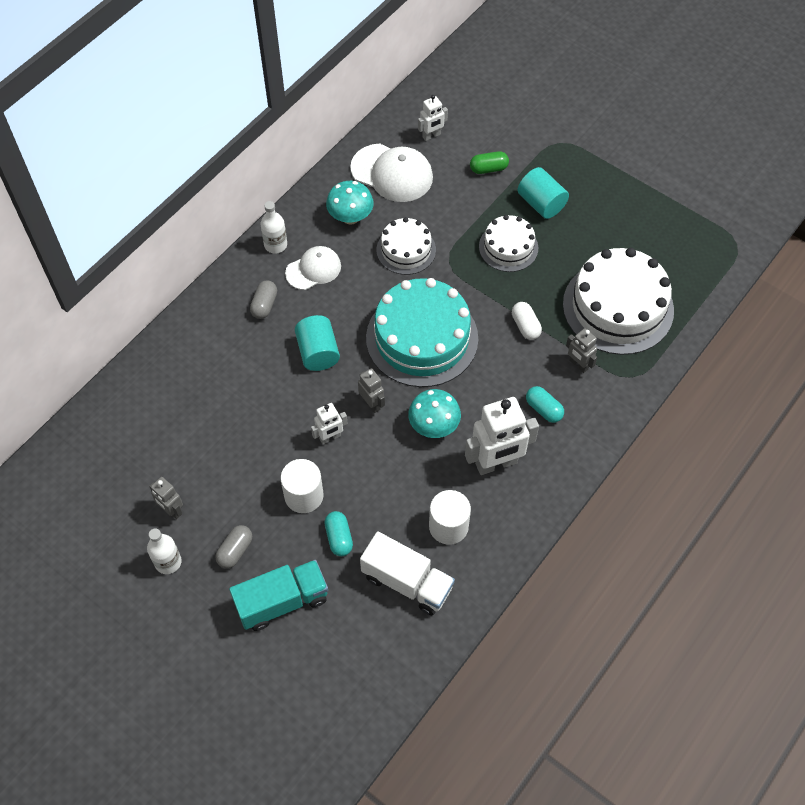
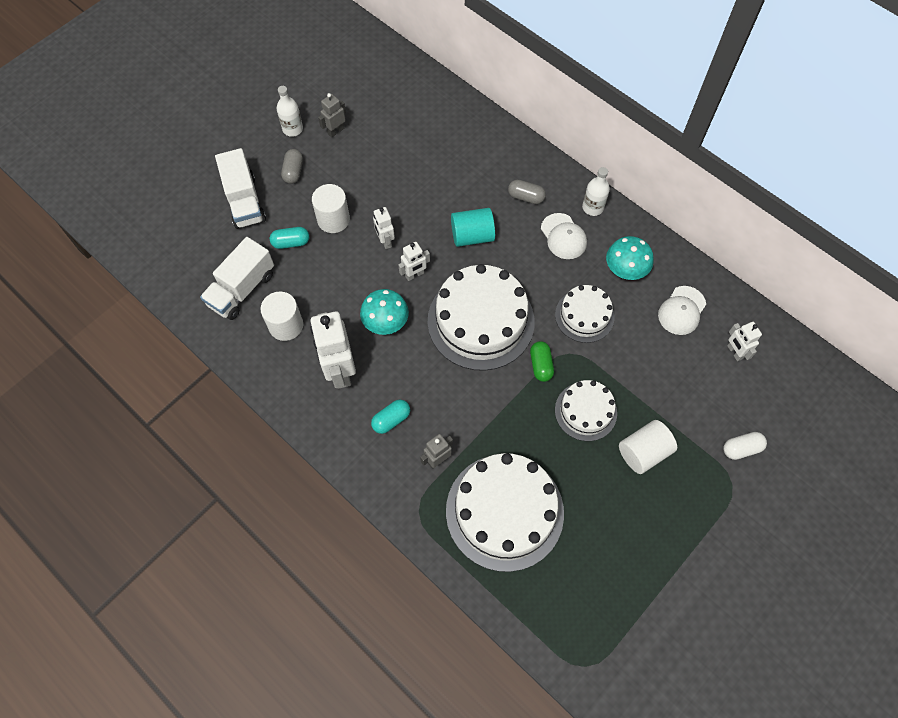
camera: 95 degrees right, 5 degrees up
grey capsule [215,525,252,569] -> grey capsule turned 60 degrees clockwise [281,149,303,184]
turquoise truck [229,560,328,631] -> white truck [215,148,266,229]
white cap [350,144,433,202] -> white cap [658,286,706,335], size x0.65
grey robot [358,368,385,413] -> white robot [398,242,430,281]
turquoise cake [366,278,478,387] -> white cake [428,264,535,371]
green capsule [470,151,509,174] -> green capsule moved to [530,341,554,382]
white capsule [512,302,542,340] -> white capsule moved to [723,432,767,460]
turquoise cylinder [518,167,569,219] -> white cylinder [619,420,677,474]

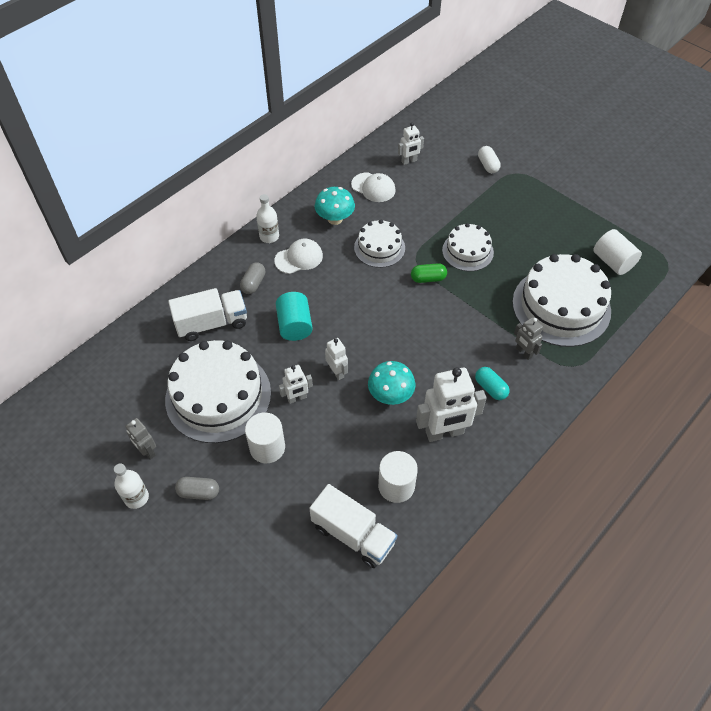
camera: 90 degrees left, 10 degrees down
white truck [215,148,266,229] -> white truck moved to [168,288,247,341]
turquoise capsule [270,227,309,249] -> none
white cake [428,264,535,371] -> white cake moved to [165,340,271,443]
white cylinder [619,420,677,474] -> white cylinder moved to [593,229,642,275]

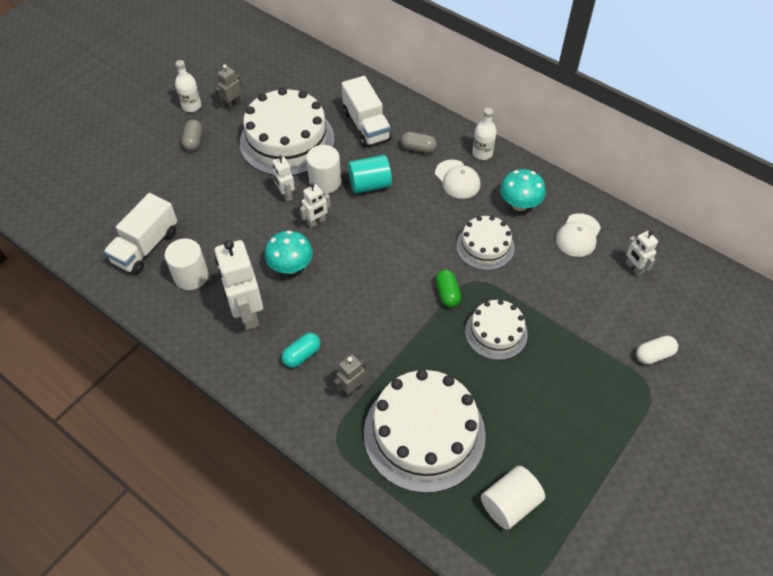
camera: 85 degrees right, 0 degrees up
white cylinder [245,412,285,463] -> white cylinder moved to [306,145,341,194]

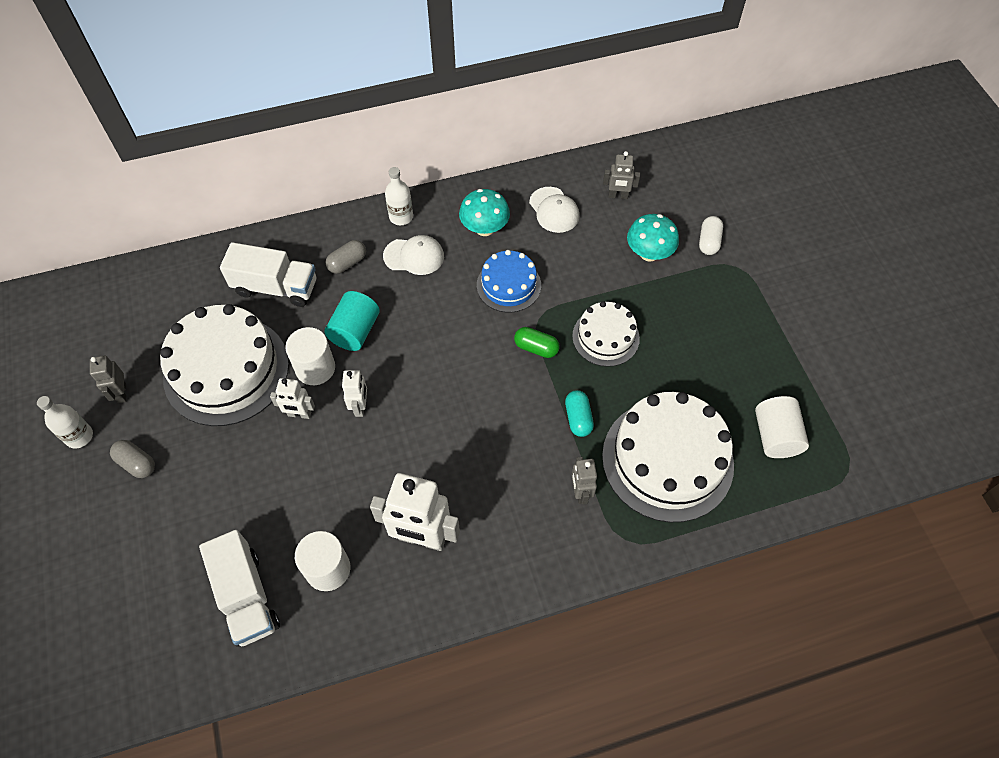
camera: 55 degrees left, 5 degrees up
turquoise mushroom [265,230,313,274] -> turquoise mushroom moved to [627,214,679,262]
turquoise capsule [281,333,321,368] -> turquoise capsule moved to [565,390,594,437]
white cake [456,216,514,270] -> blue cake [477,250,541,313]
white robot [626,231,658,276] -> grey robot [603,151,640,199]

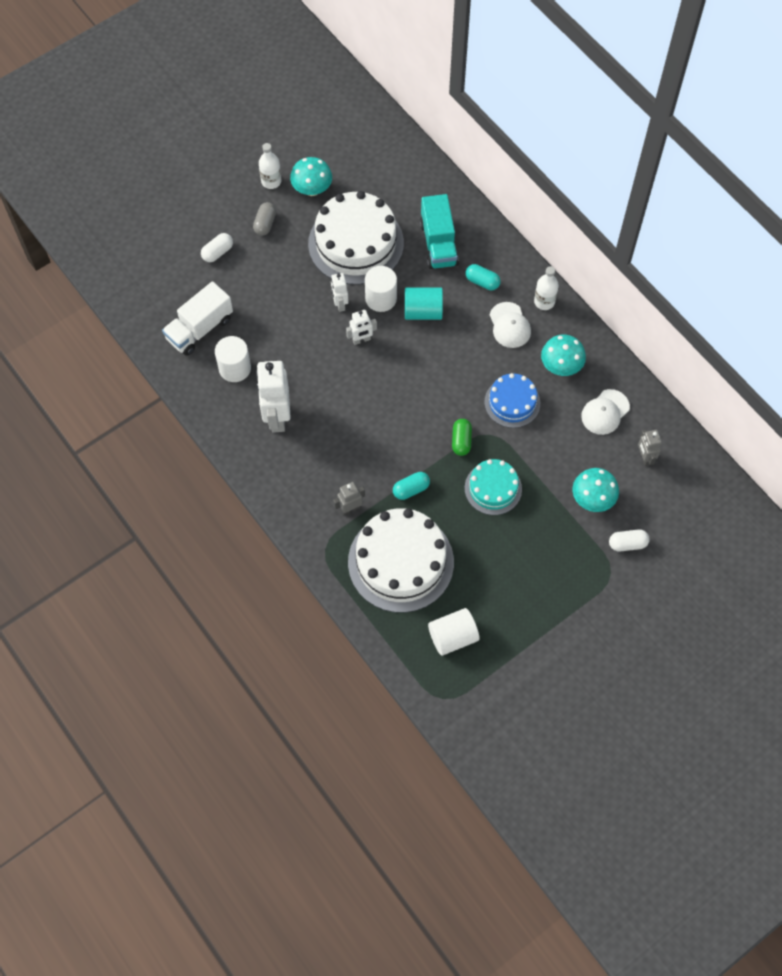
camera: 70 degrees right, 5 degrees up
grey robot [90,355,127,404] -> turquoise mushroom [290,157,332,196]
white truck [220,242,316,307] -> turquoise truck [420,194,459,269]
grey capsule [325,240,366,274] -> turquoise capsule [466,264,500,290]
white cake [572,301,640,367] -> turquoise cake [465,459,522,515]
none -> white capsule [201,233,233,262]

